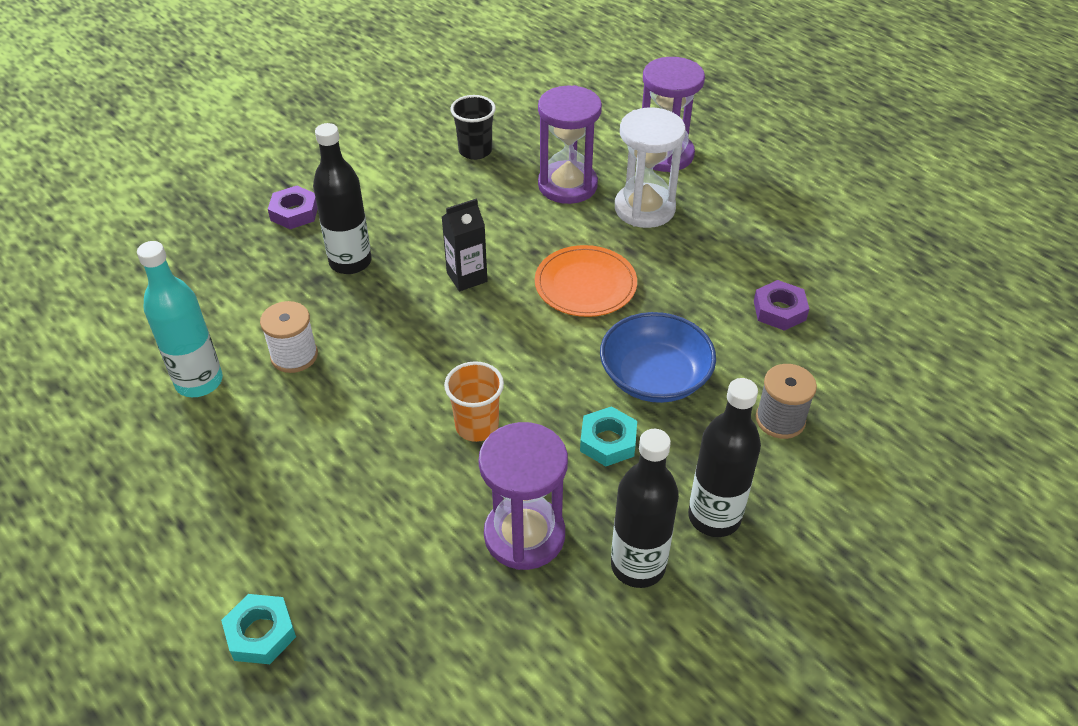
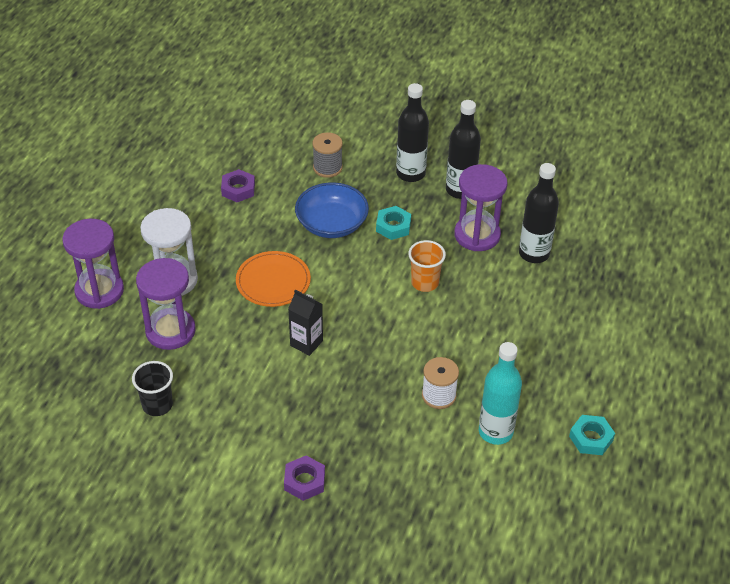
camera: 120 degrees left, 0 degrees up
turquoise nut [221,594,296,664] -> turquoise nut moved to [569,415,615,455]
black bottle [313,123,372,274] -> black bottle moved to [519,163,559,263]

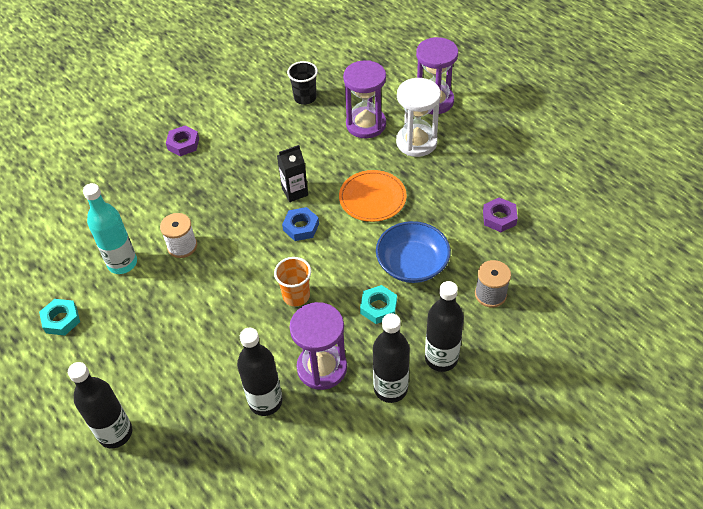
camera: 125 degrees right, 5 degrees up
none -> black bottle [68,362,132,448]
none -> blue nut [282,207,319,241]

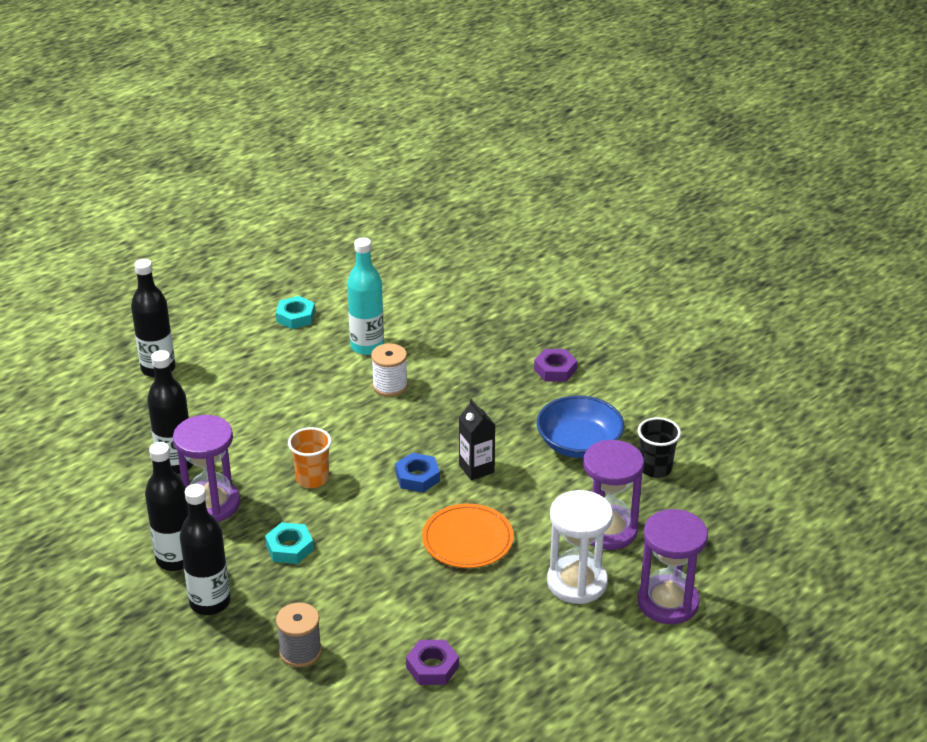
camera: 85 degrees right, 15 degrees down
blue bowl [376,221,451,283] -> blue bowl moved to [537,395,624,458]

